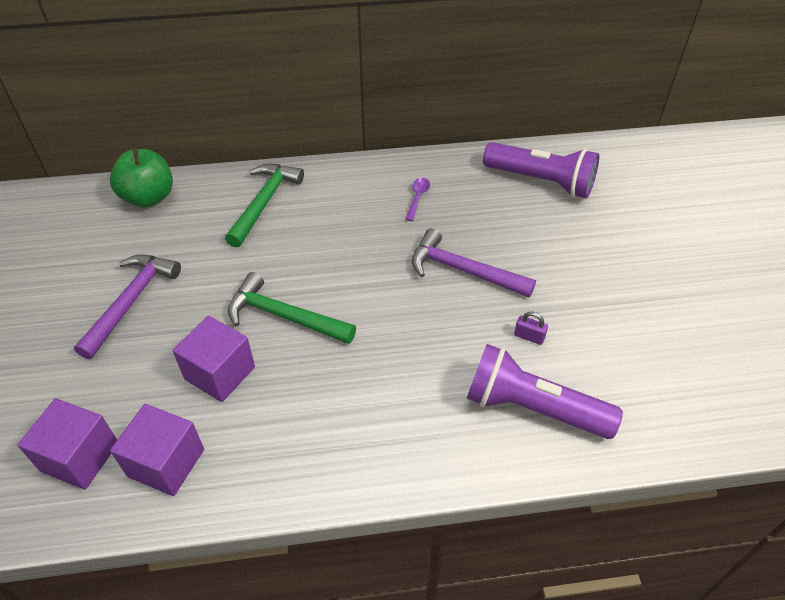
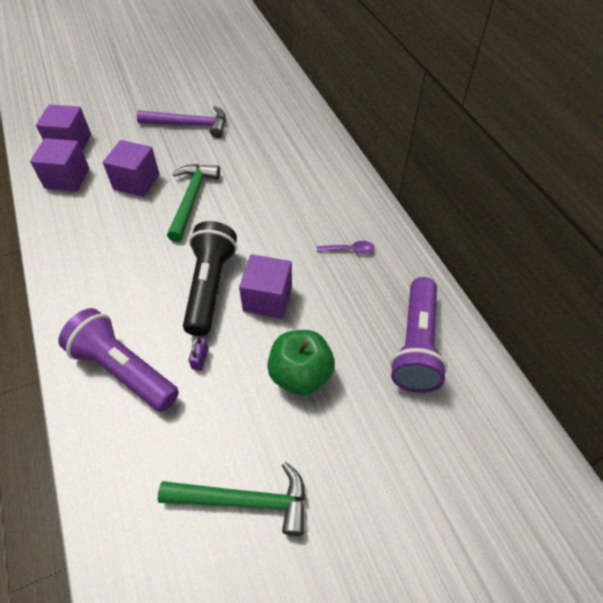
camera: 75 degrees right, 5 degrees up
green apple [110,149,173,208] -> green apple moved to [267,330,335,396]
green hammer [225,164,304,248] -> green hammer moved to [158,462,305,536]
purple hammer [412,228,536,298] -> purple cube [239,254,292,318]
purple flashlight [467,344,623,439] -> purple flashlight turned 60 degrees counterclockwise [58,308,179,412]
none -> black flashlight [183,221,237,336]

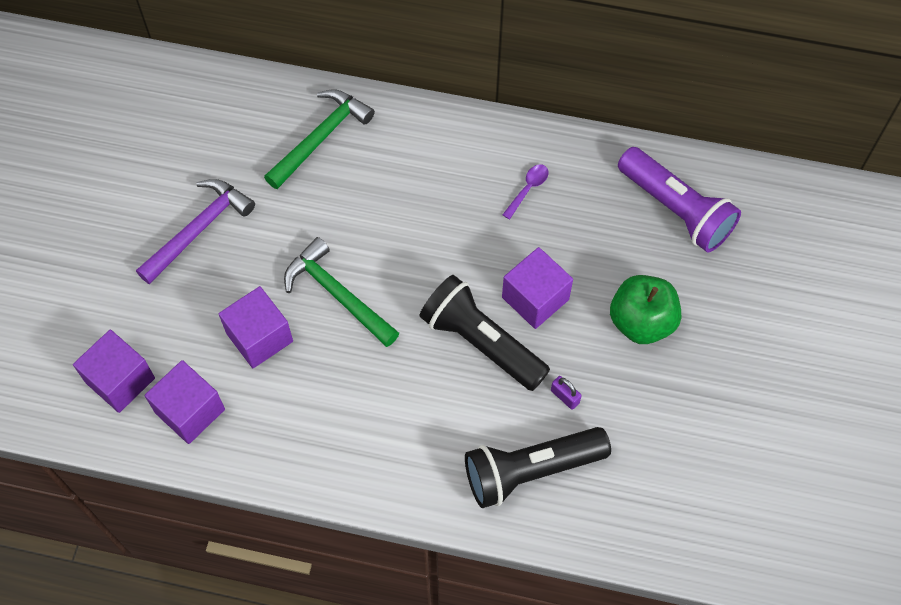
camera: 55 degrees left, 10 degrees up
purple flashlight [58,308,179,412] -> black flashlight [465,427,611,508]
green hammer [158,462,305,536] -> green hammer moved to [264,89,375,189]

